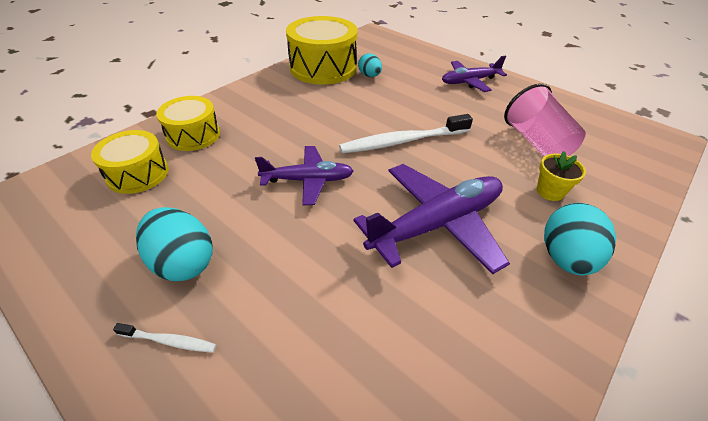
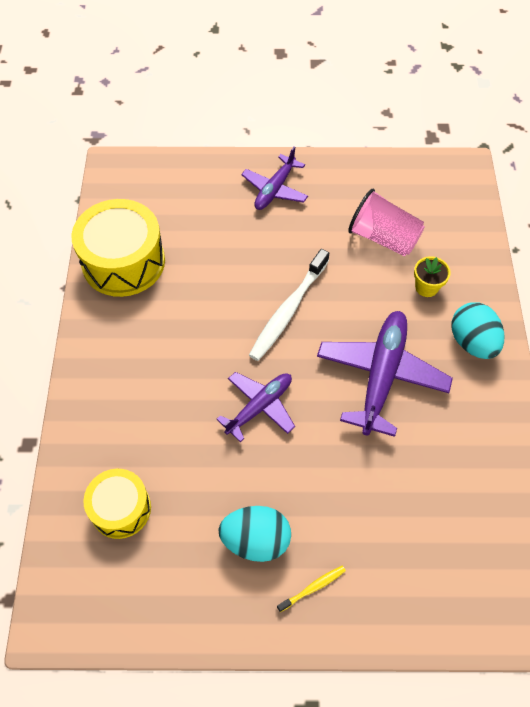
camera: 40 degrees left, 15 degrees up
white toothbrush [113,323,216,352] -> yellow toothbrush [277,566,346,612]
yellow drum [156,96,220,151] -> none
turquoise egg [358,53,382,77] -> none

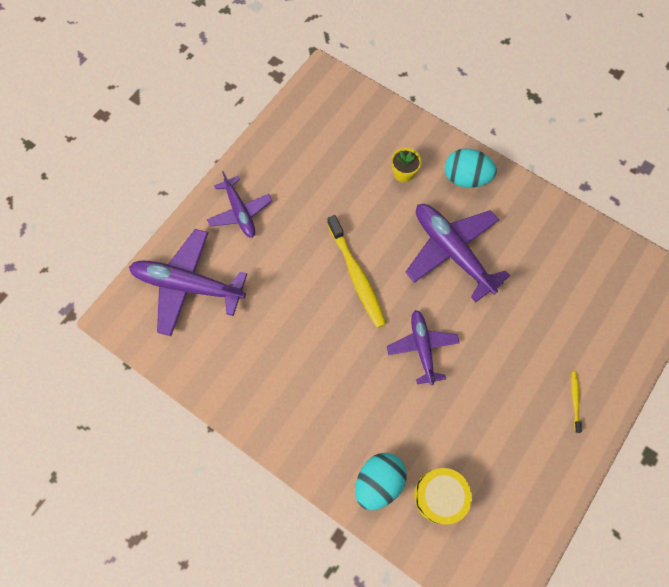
camera: 55 degrees left, 10 degrees up
yellow drum [72,199,165,297] -> none
turquoise egg [218,506,291,562] -> turquoise egg moved to [355,453,407,510]
white toothbrush [249,249,329,361] -> yellow toothbrush [327,215,386,328]
pink cup [348,189,425,256] -> none
none -> purple plane [129,229,247,336]

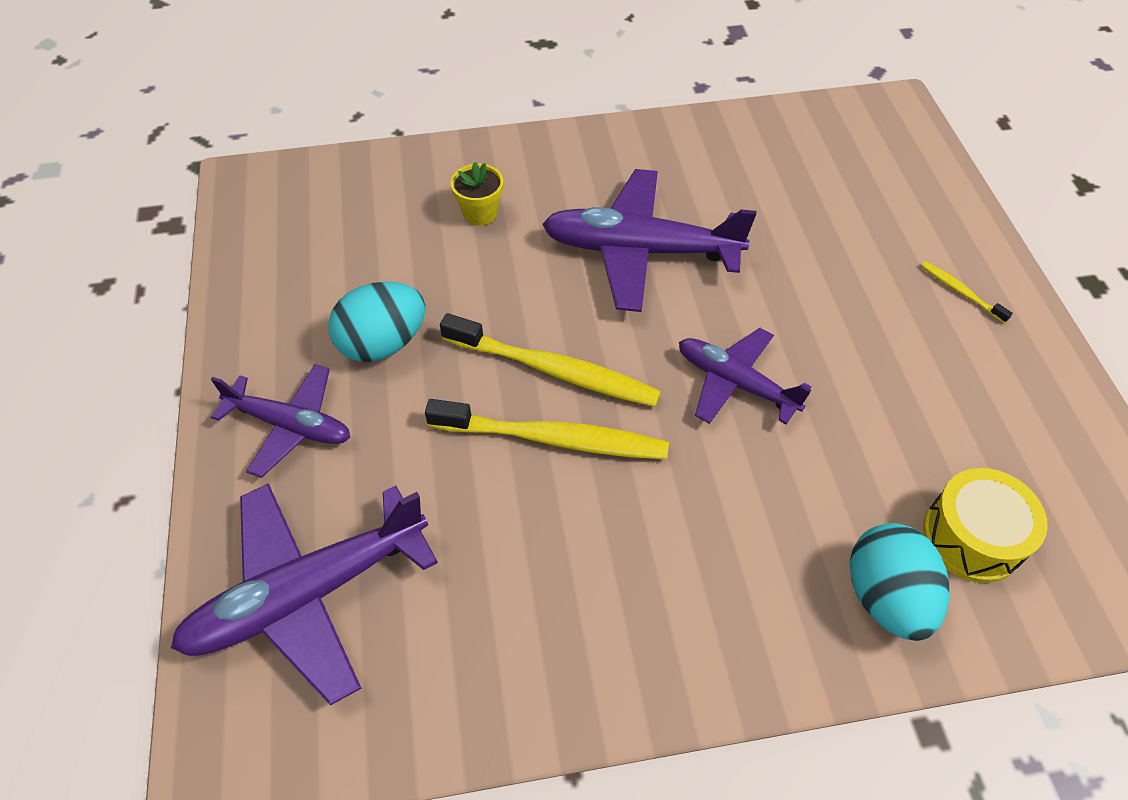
camera: 45 degrees left, 15 degrees down
turquoise egg [445,148,497,188] -> turquoise egg moved to [328,282,425,362]
none -> yellow toothbrush [425,399,669,459]

